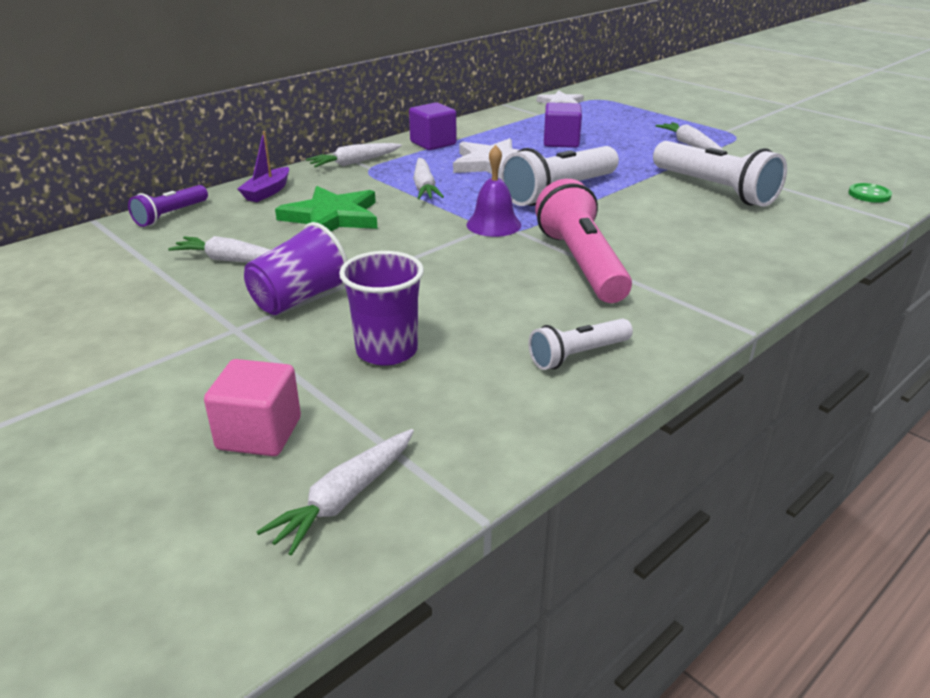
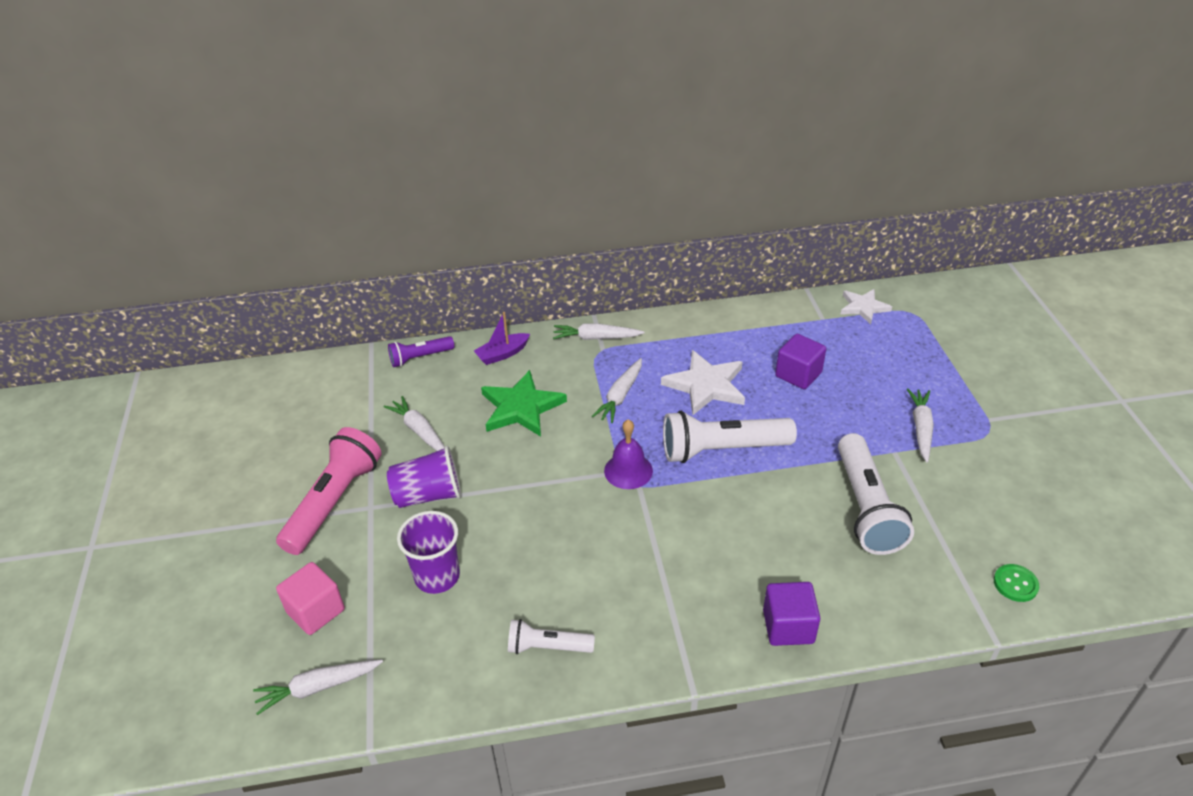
camera: 35 degrees right, 10 degrees up
purple cube [409,102,456,150] -> purple cube moved to [763,582,820,646]
pink flashlight [535,179,632,303] -> pink flashlight moved to [276,427,382,555]

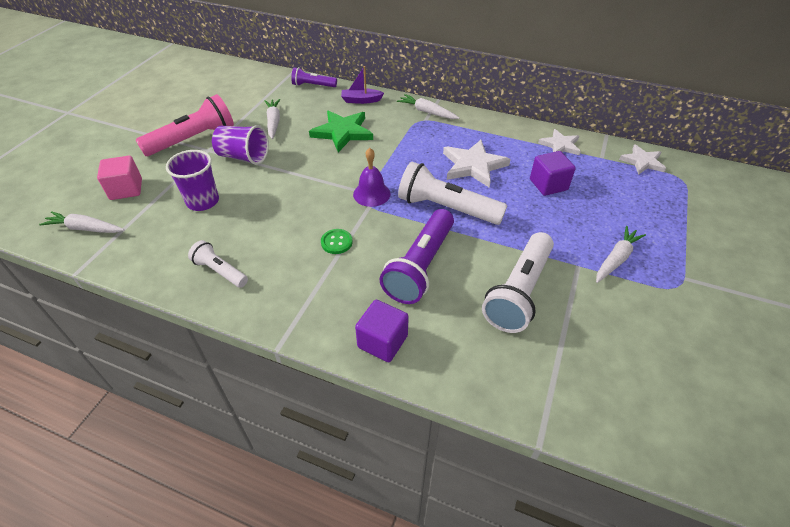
camera: 30 degrees right, 5 degrees up
white carrot [592,358,642,423] -> none
green button [994,564,1039,602] -> green button moved to [321,229,353,254]
none -> purple flashlight [379,209,454,304]
none -> white star [538,129,581,155]

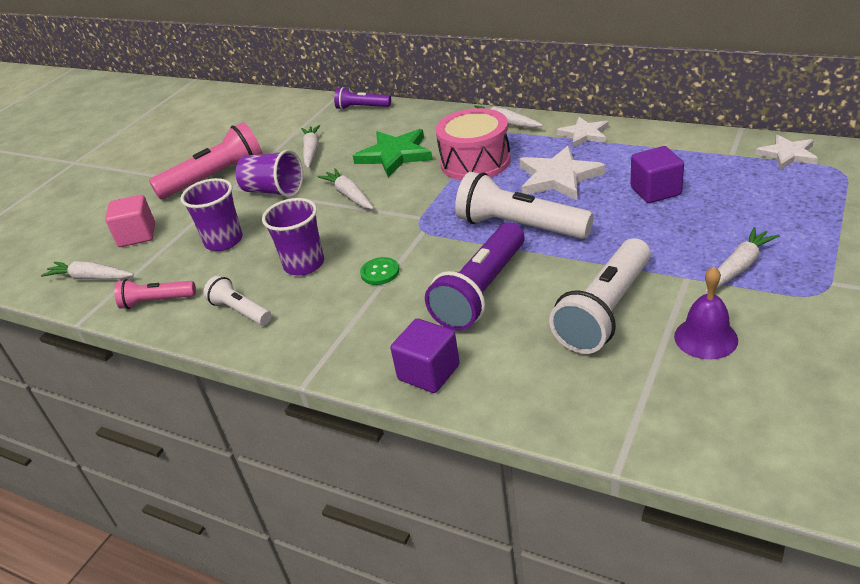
camera: 10 degrees right, 10 degrees down
purple boat [341,66,384,104] -> none
purple bell [353,148,390,207] -> purple bell moved to [674,267,738,359]
white star [538,129,581,155] -> white star moved to [557,117,609,148]
none -> pink flashlight [114,279,196,309]
none -> purple cup [262,198,324,275]
none -> white carrot [318,168,374,209]
none -> pink drum [436,108,511,180]

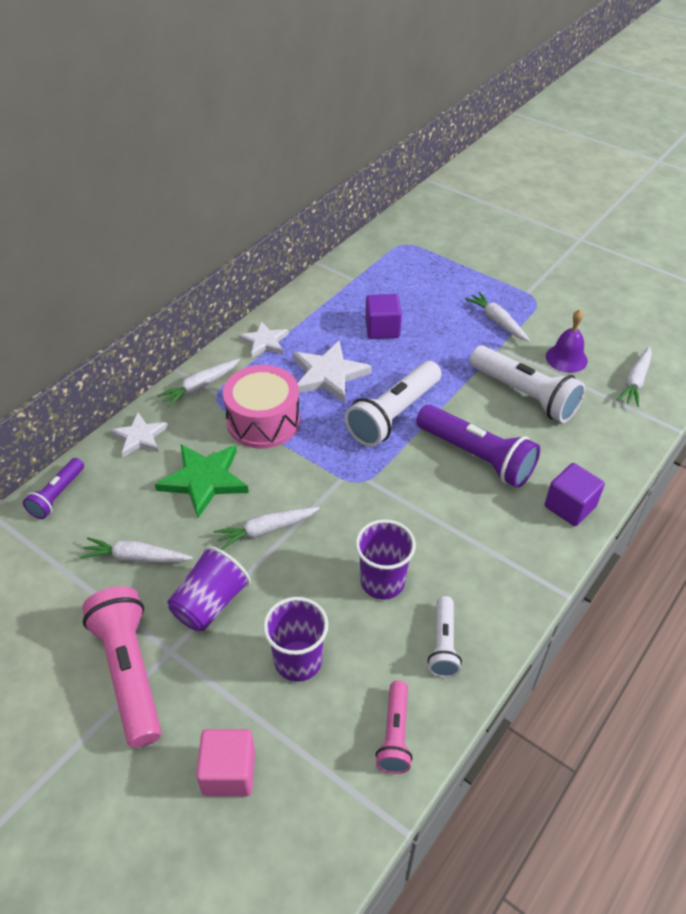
camera: 85 degrees left, 10 degrees up
white carrot [41,261,134,280] -> white carrot moved to [617,346,652,407]
white flashlight [203,275,272,325] -> white flashlight turned 45 degrees counterclockwise [428,596,462,678]
green button [360,257,399,285] -> none
white star [755,134,818,170] -> white star moved to [110,413,168,457]

